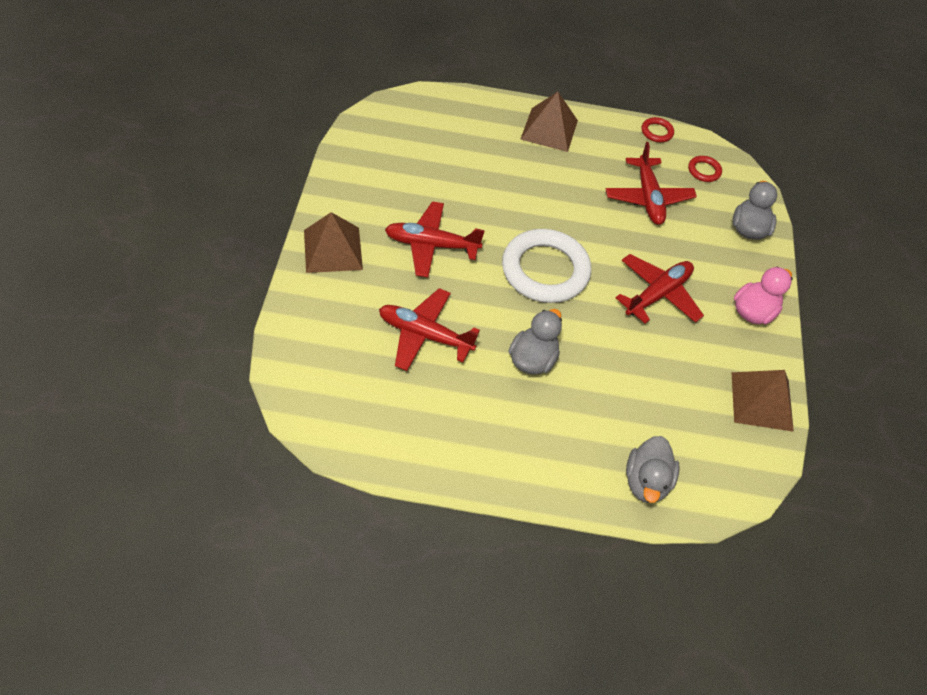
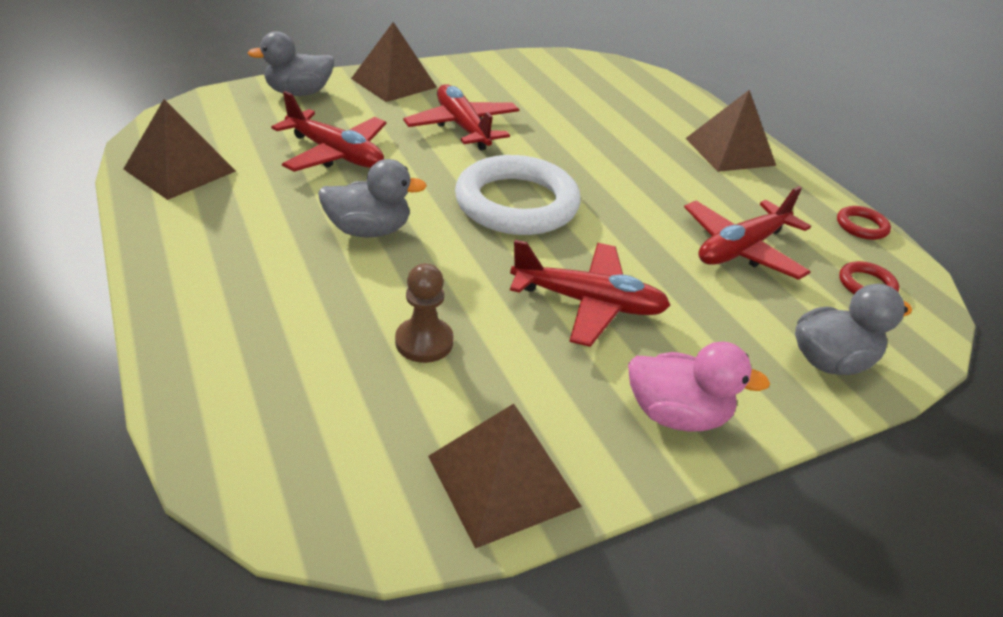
camera: 60 degrees right, 15 degrees down
red plane [379,288,480,371] -> red plane turned 135 degrees clockwise [271,91,386,172]
grey duck [626,436,680,503] -> grey duck moved to [248,31,335,96]
none -> brown pyramid [123,99,236,200]
none -> brown pawn [395,263,454,363]

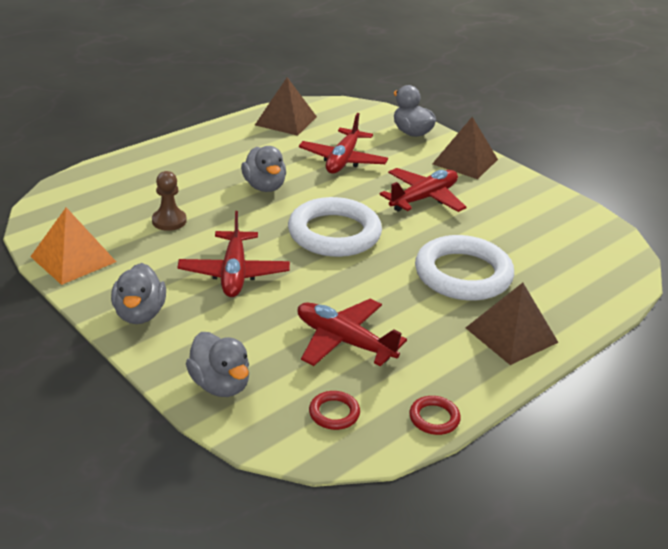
camera: 75 degrees right, 5 degrees down
brown pyramid [428,404,582,549] -> orange pyramid [30,207,116,285]
pink duck [628,342,770,432] -> grey duck [111,263,166,324]
none -> white ring [415,235,514,301]

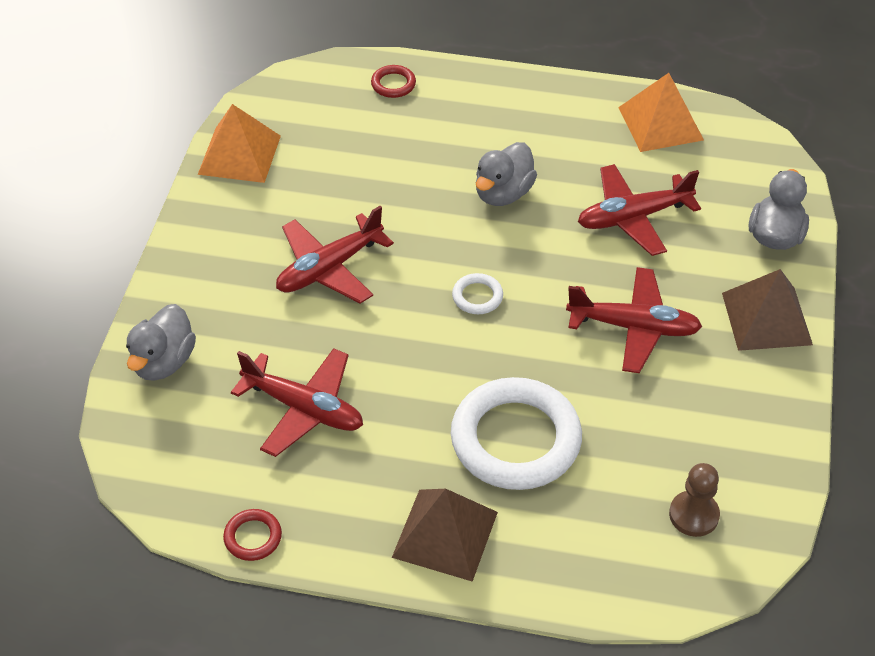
camera: 55 degrees right, 15 degrees up
grey duck [111,263,166,324] -> none
brown pawn [152,171,187,231] -> brown pawn moved to [669,463,720,537]
brown pyramid [255,77,317,136] -> orange pyramid [618,73,704,152]
white ring [288,197,382,257] -> white ring [452,273,503,314], size x0.42
red plane [297,299,407,367] -> red plane turned 120 degrees clockwise [231,348,363,457]
red ring [309,391,360,430] -> red ring moved to [371,65,416,98]

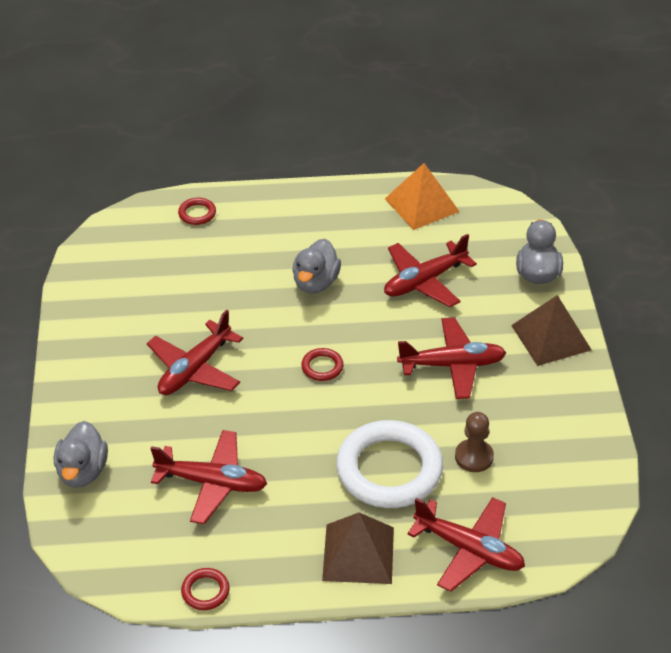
camera: 15 degrees left, 5 degrees down
orange pyramid [198,104,281,183] -> none
white ring [452,273,503,314] -> red ring [301,348,344,381]
brown pawn [669,463,720,537] -> brown pawn moved to [455,412,494,472]
none -> red plane [407,497,525,592]

